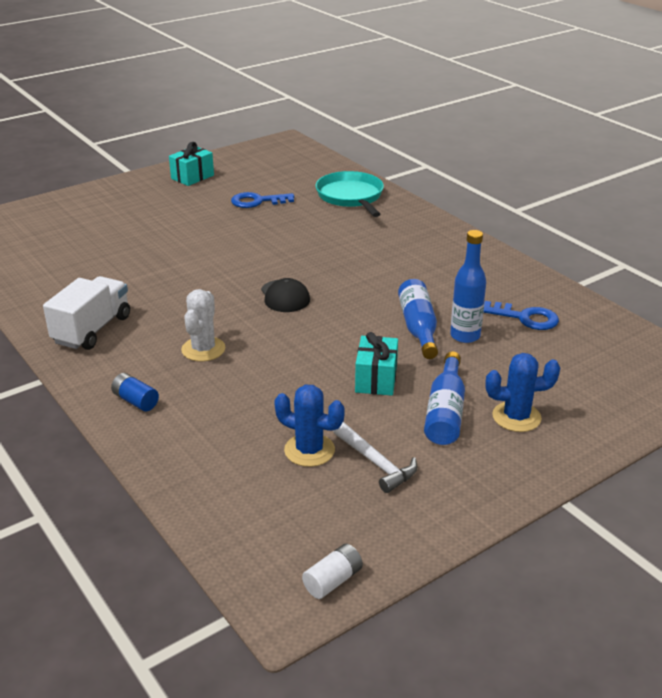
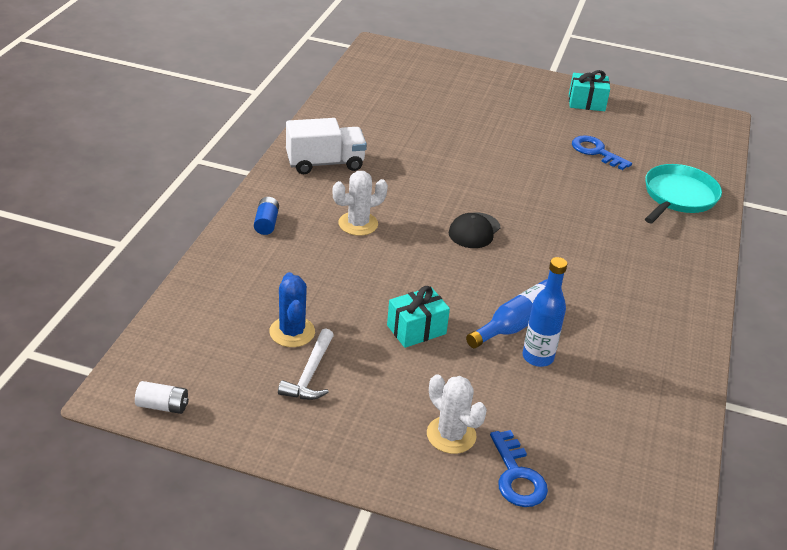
camera: 50 degrees right, 5 degrees up
blue bottle [424,351,465,445] -> none
blue key [483,301,559,330] -> blue key moved to [490,430,548,507]
blue cactus [485,353,560,432] -> white cactus [427,374,487,454]

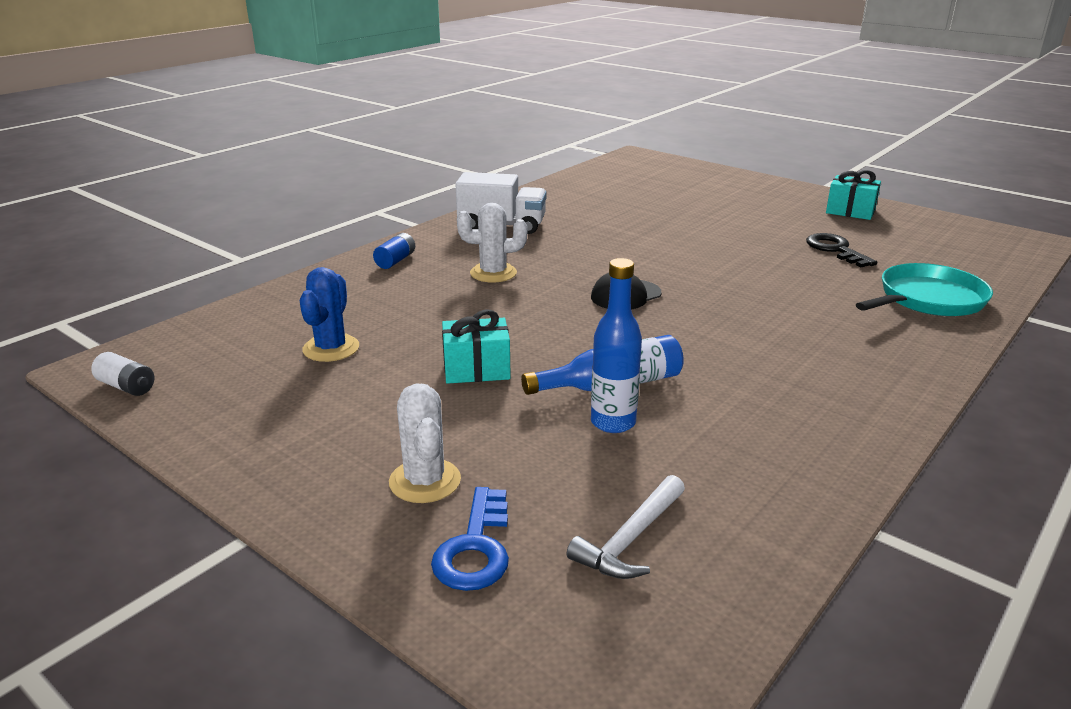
camera: 25 degrees right, 10 degrees down
white hammer [278,328,334,400] -> white hammer moved to [566,475,685,579]
blue key [572,135,632,170] -> black key [806,233,877,267]

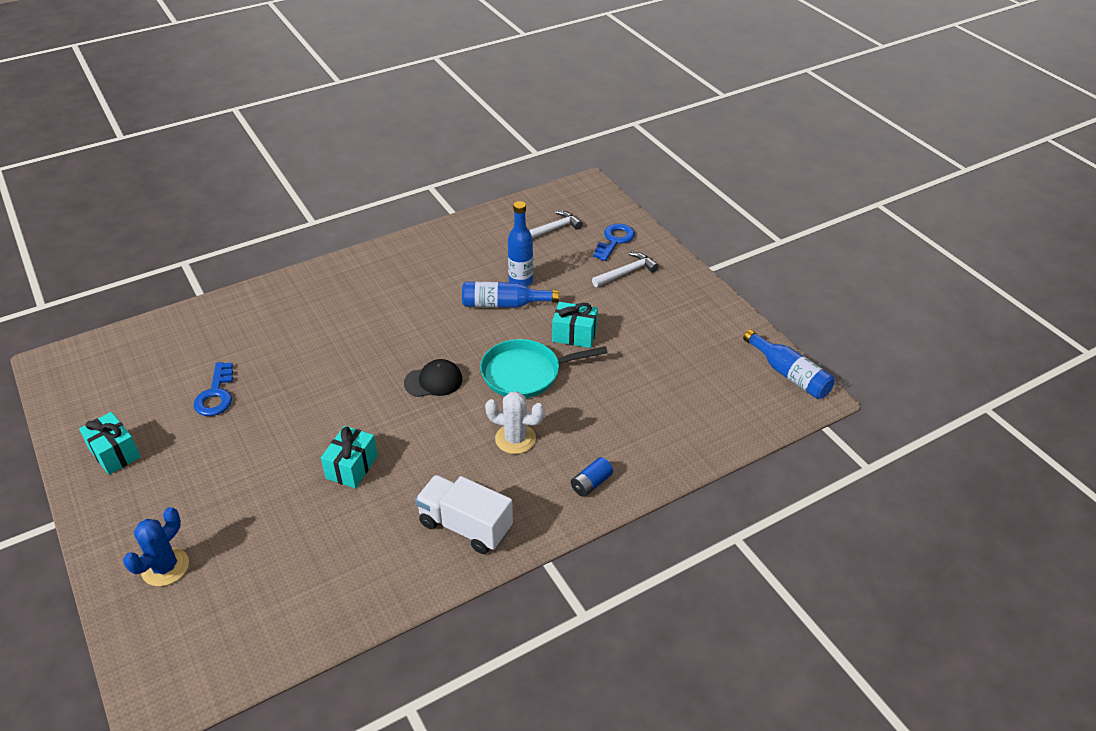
camera: 160 degrees left, 15 degrees up
white battery [91,352,154,396] -> blue bottle [743,329,835,399]
blue cactus [300,267,359,362] -> blue cactus moved to [123,507,189,587]
white cactus [389,383,461,503] -> white hammer [592,252,659,287]
black key [806,233,877,267] -> blue key [193,362,233,416]
turquoise pan [856,263,993,316] -> turquoise pan moved to [480,339,608,398]
none -> turquoise gift [321,426,378,488]

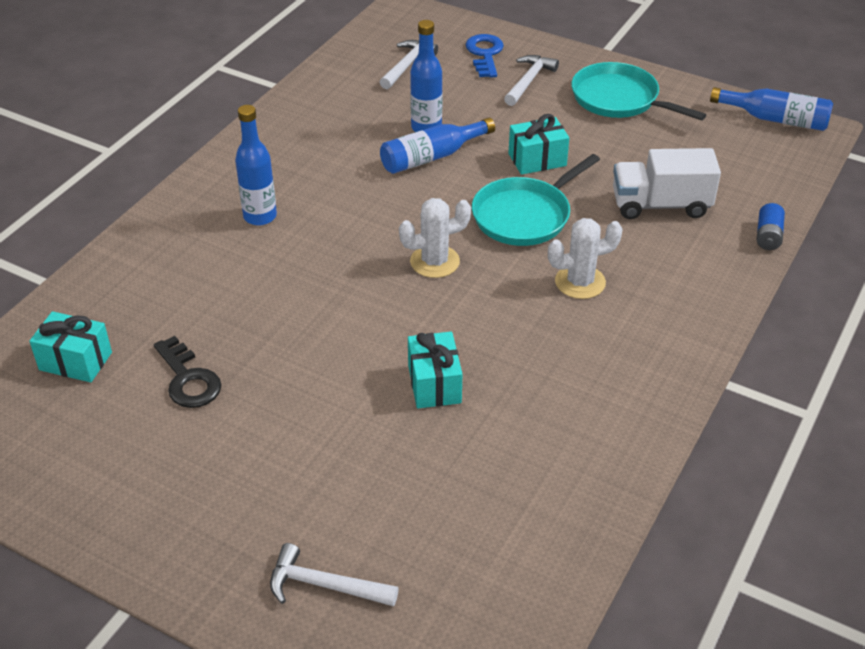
camera: 30 degrees left, 0 degrees up
turquoise gift [79,412,141,475] -> turquoise gift moved to [29,311,112,382]
blue cactus [123,507,189,587] -> white hammer [270,543,399,607]
blue key [193,362,233,416] -> black key [154,336,221,408]
black cap [404,359,463,397] -> white cactus [399,198,471,278]
white truck [415,475,513,554] -> white truck moved to [613,148,721,219]
blue battery [571,457,613,497] -> blue battery moved to [757,203,785,250]
none -> blue bottle [235,105,277,226]
none -> turquoise pan [571,62,706,120]

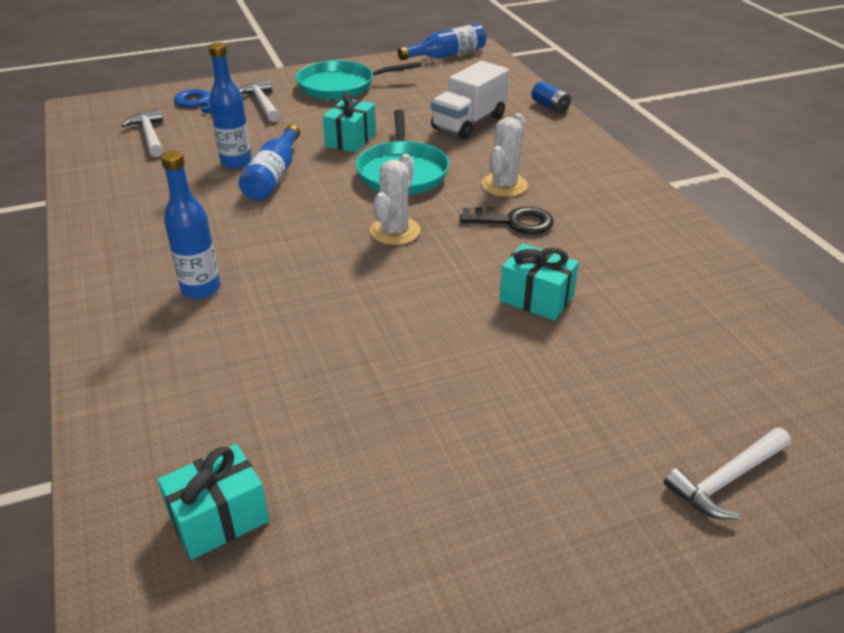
camera: 50 degrees left, 5 degrees down
black key [154,336,221,408] -> black key moved to [460,207,554,234]

